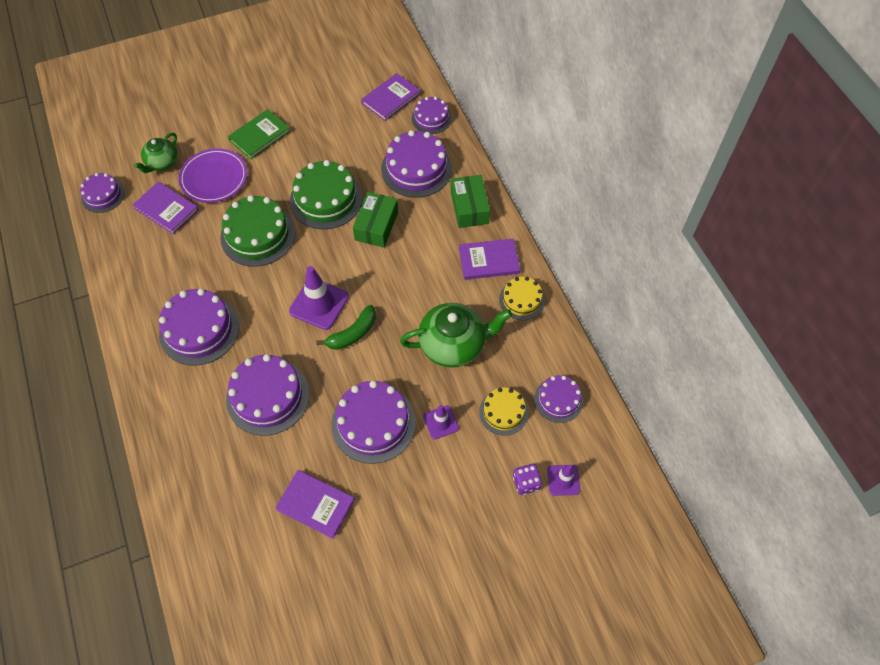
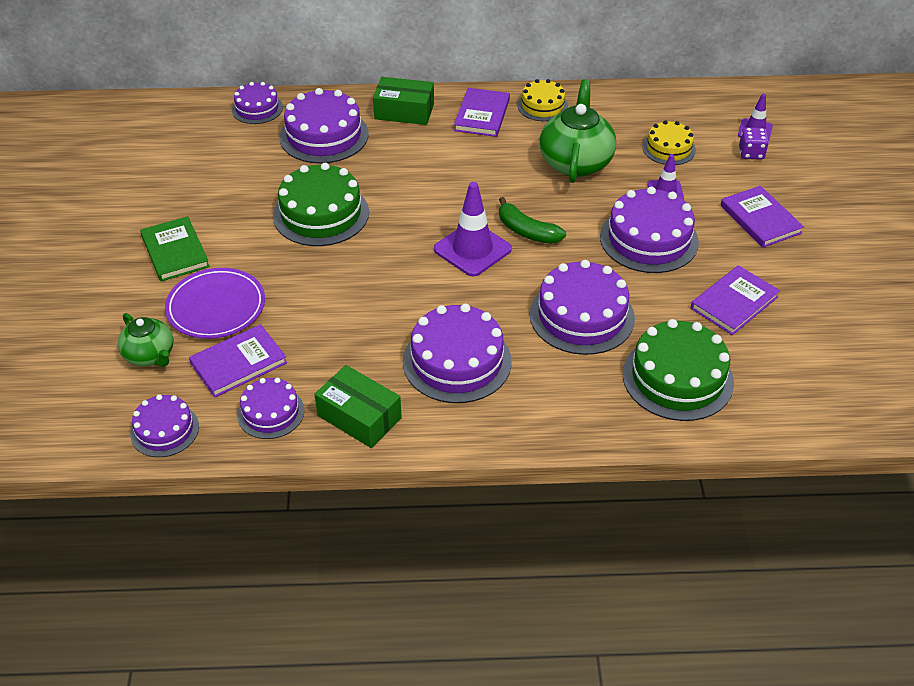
camera: 70 degrees left, 15 degrees down
green cake [220,195,295,267] -> green cake moved to [623,319,734,421]
green banana [316,305,376,350] -> green banana turned 150 degrees clockwise [499,197,566,244]
green box [353,192,398,248] -> green box moved to [314,365,402,448]
purple book [361,73,420,121] -> purple book moved to [720,186,804,248]
purple cake [534,375,583,423] -> purple cake moved to [237,378,304,439]

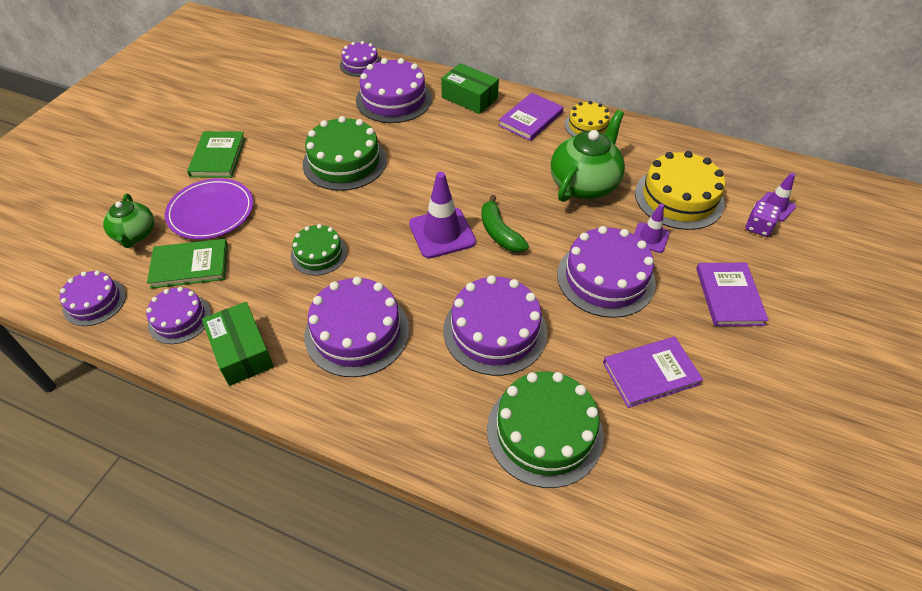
camera: 25 degrees right, 5 degrees up
purple book [189,324,287,398] -> green book [147,239,228,289]
yellow cake [642,120,696,165] -> yellow cake [635,151,725,230], size x1.70
none -> green cake [291,224,347,276]

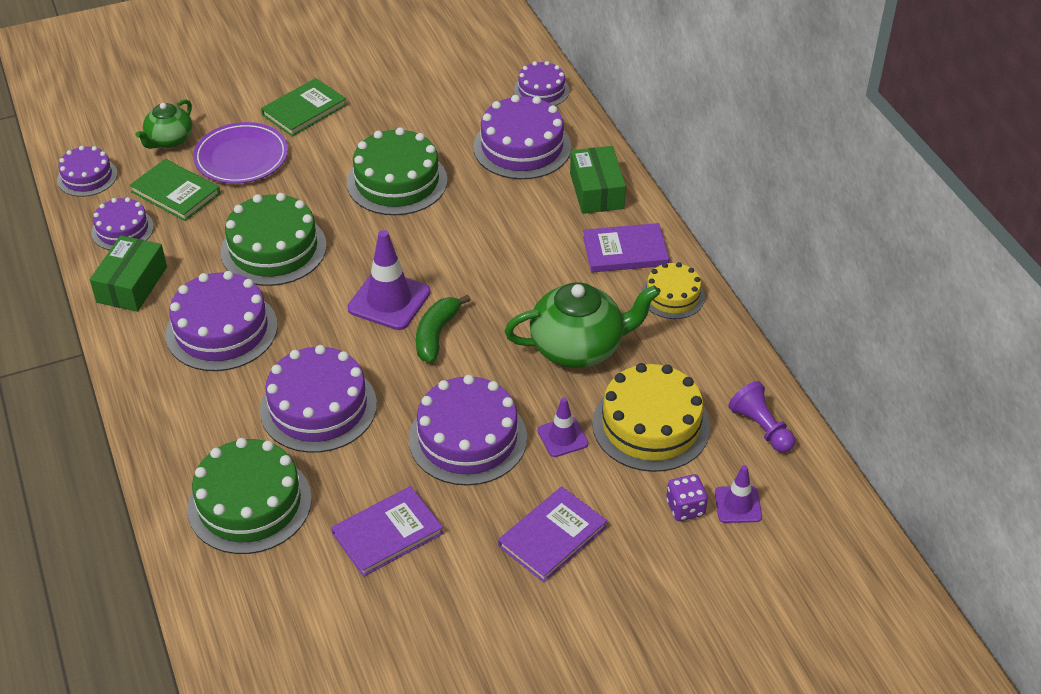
camera: 45 degrees right, 5 degrees down
green cake [291,224,347,276] -> green cake [221,193,327,286], size x1.70
purple book [603,337,703,408] -> purple book turned 60 degrees counterclockwise [331,486,443,577]
none -> purple pawn [729,381,795,453]

